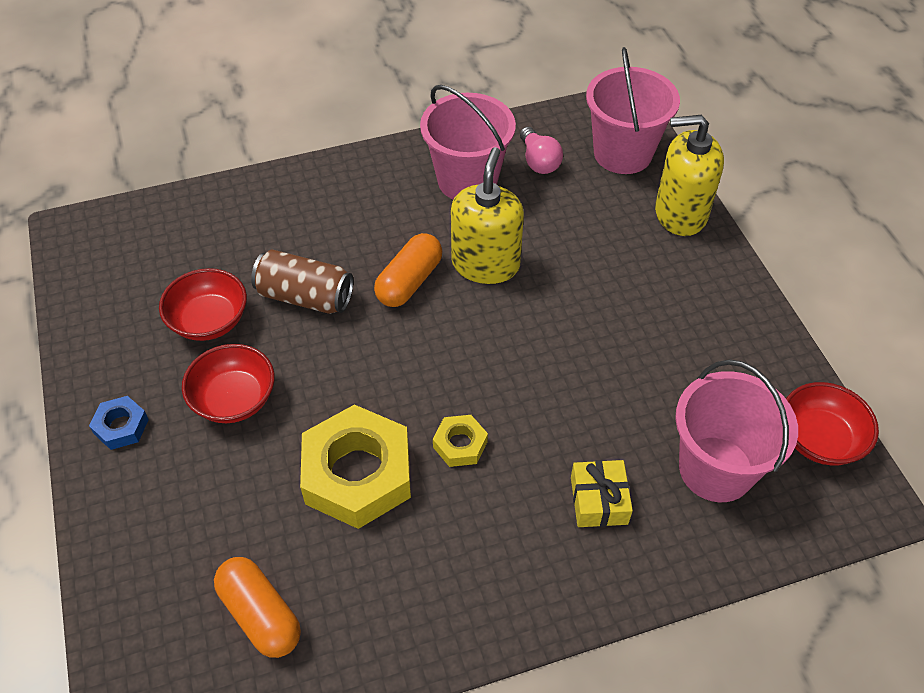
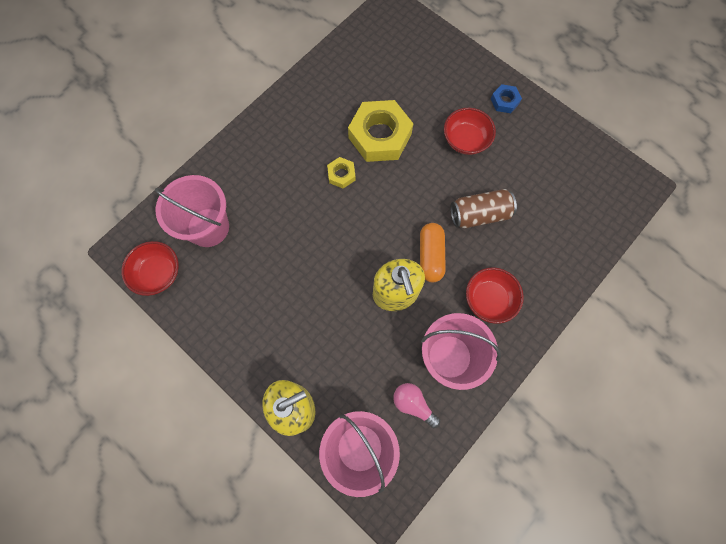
camera: 150 degrees right, 20 degrees up
red bowl [159,268,247,341] -> red bowl moved to [466,268,524,324]
orange capsule [214,557,301,658] -> none
yellow gift [571,460,633,527] -> none

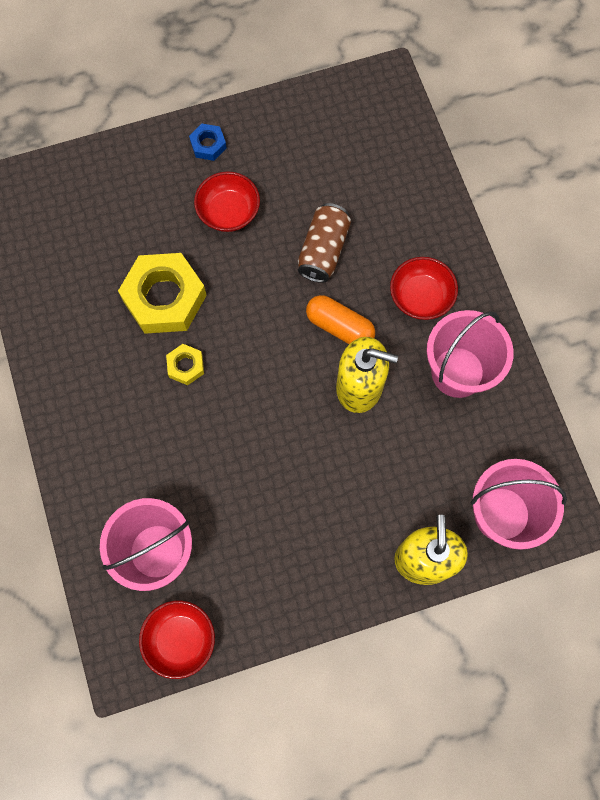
camera: 60 degrees left, 0 degrees up
pink light bulb [393,383,440,428] -> none

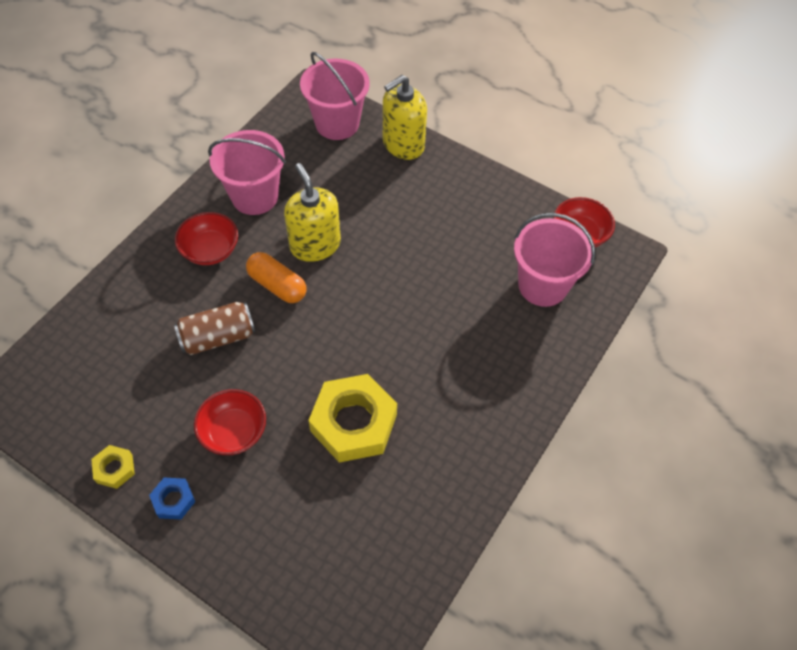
camera: 130 degrees left, 15 degrees down
yellow nut [166,344,204,385] -> yellow nut moved to [91,445,135,489]
orange capsule [306,295,375,344] -> orange capsule turned 45 degrees counterclockwise [246,252,307,303]

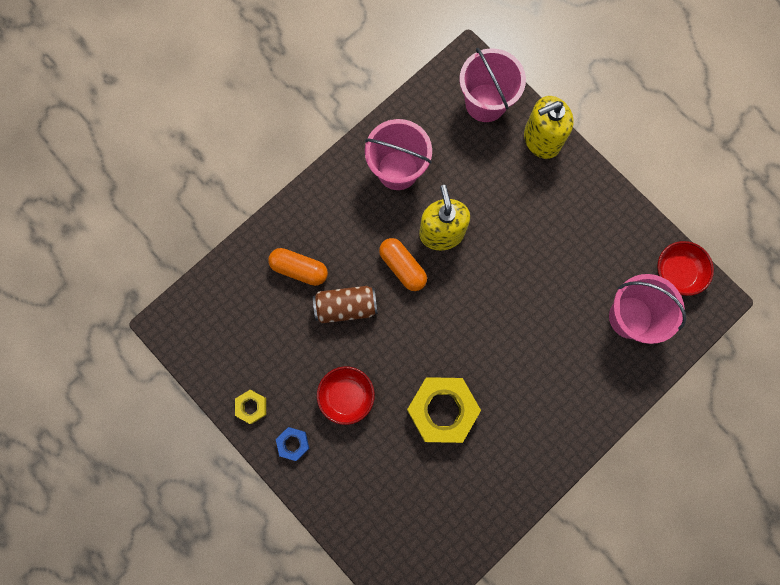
camera: 15 degrees right, 20 degrees up
red bowl [175,212,238,265] -> none
none -> orange capsule [268,248,328,286]

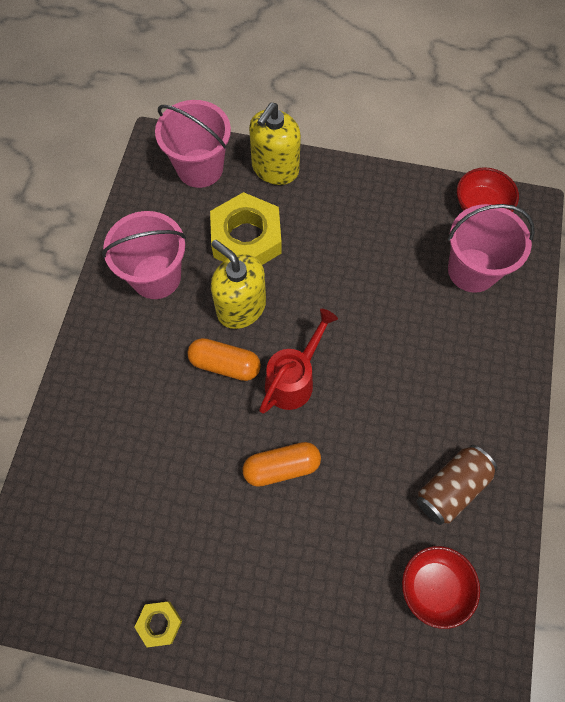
camera: 35 degrees left, 10 degrees down
orange capsule [268,248,328,286] -> orange capsule moved to [243,442,321,487]
blue nut [276,427,309,461] -> none
brown can [313,286,378,323] -> brown can moved to [417,445,497,525]
red bowl [317,366,375,425] -> red bowl moved to [402,546,480,629]
yellow nut [407,377,481,443] -> yellow nut moved to [210,192,282,265]
none -> red watering can [259,309,338,414]

